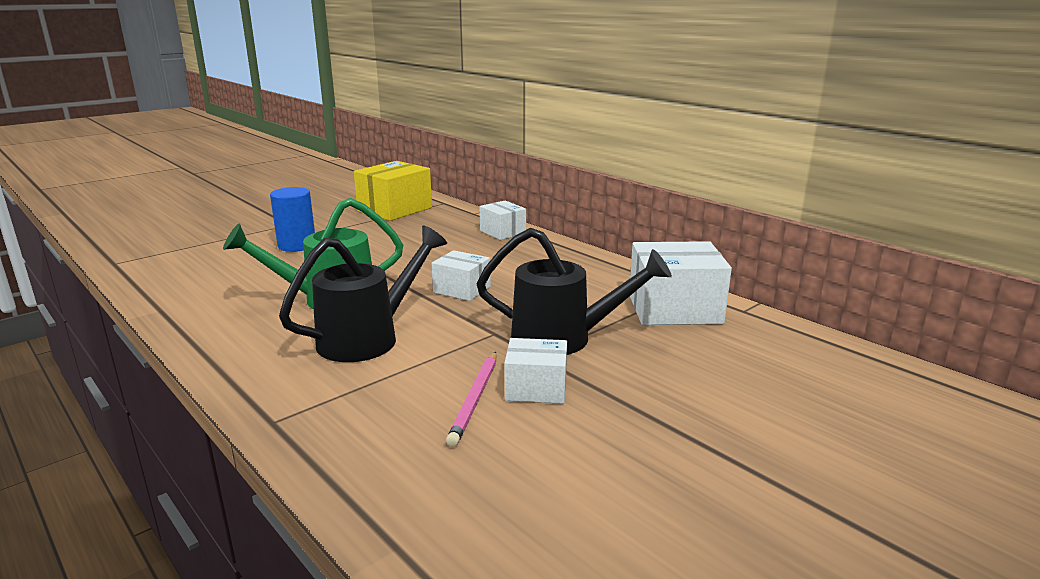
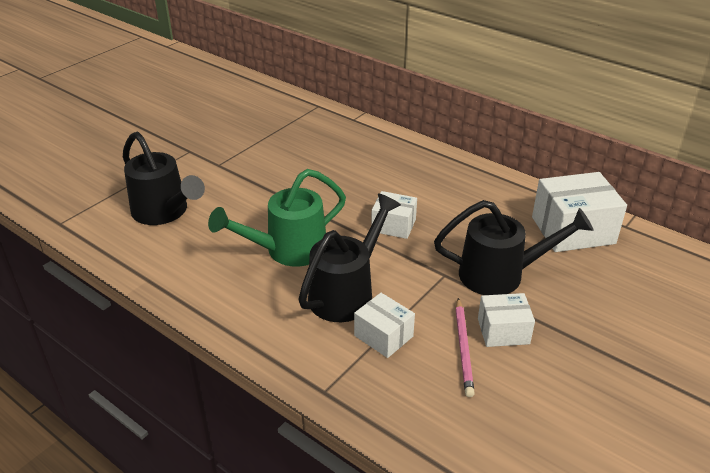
camera: 10 degrees left, 15 degrees up
blue cylinder [270,187,315,252] -> none
yellow box [354,161,432,221] -> none
white box [479,201,526,240] -> white box moved to [354,293,415,358]
none -> black watering can [123,132,205,225]

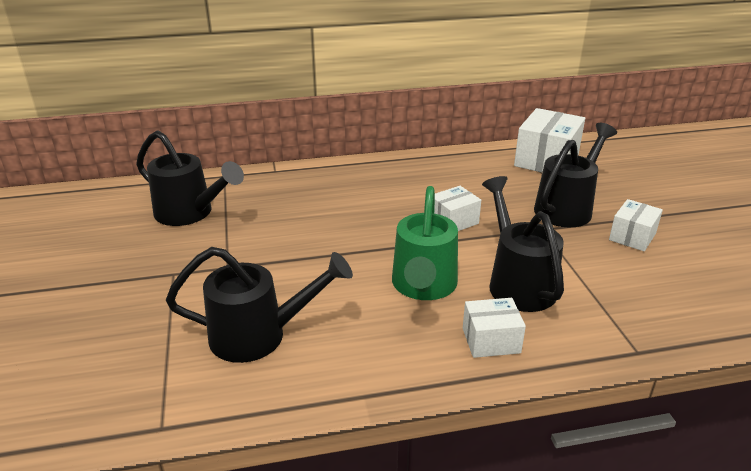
camera: 50 degrees left, 5 degrees down
white box [354,293,415,358] -> white box moved to [463,298,526,358]
pink pencil [455,298,475,397] -> none
none -> black watering can [136,130,244,226]

